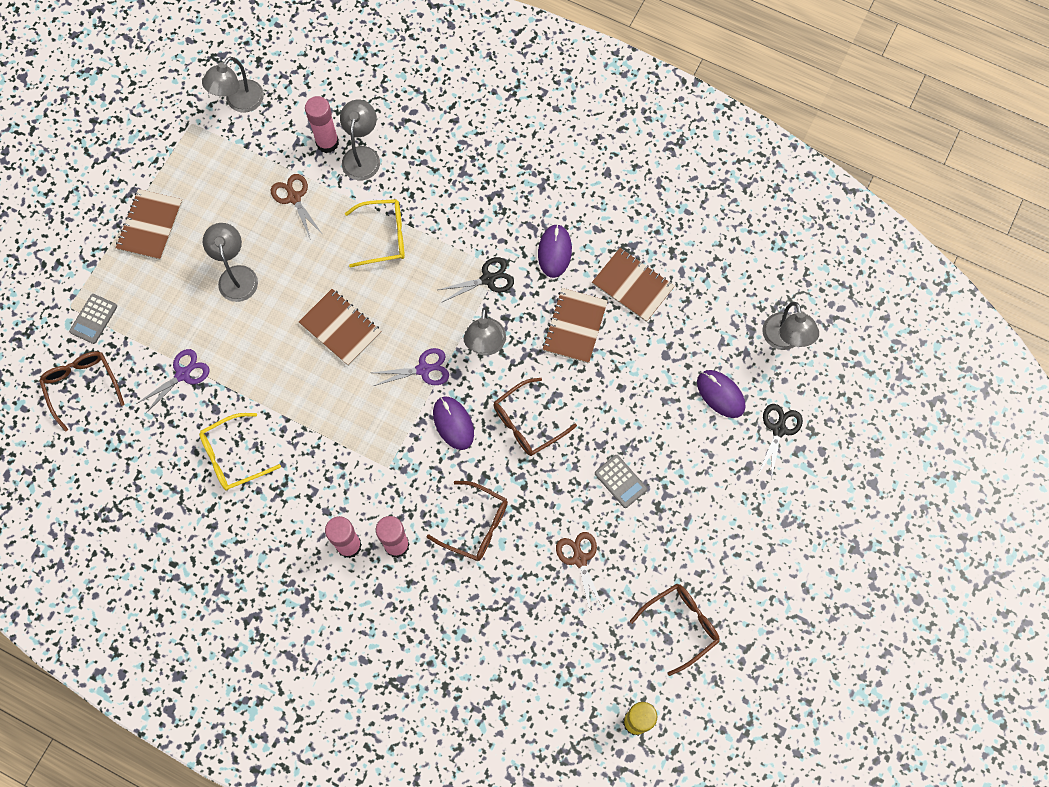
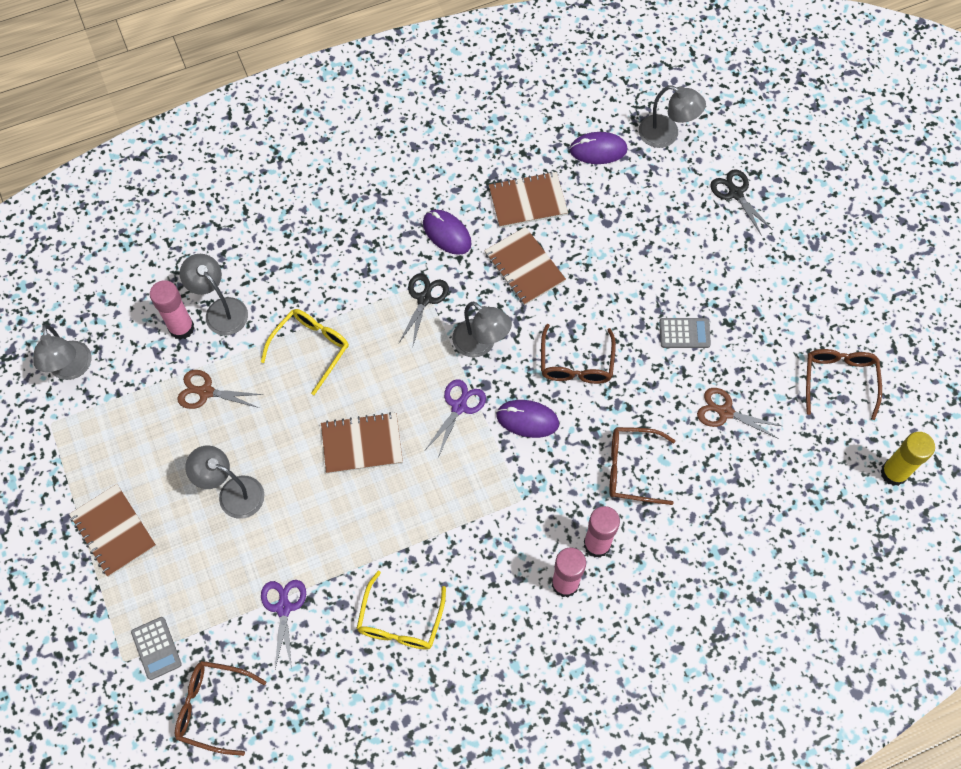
camera: 50 degrees left, 5 degrees down
brown glasses [426,481,508,561] -> brown glasses turned 150 degrees counterclockwise [609,427,676,505]
purple mouse [697,370,746,418] -> purple mouse moved to [569,132,628,164]

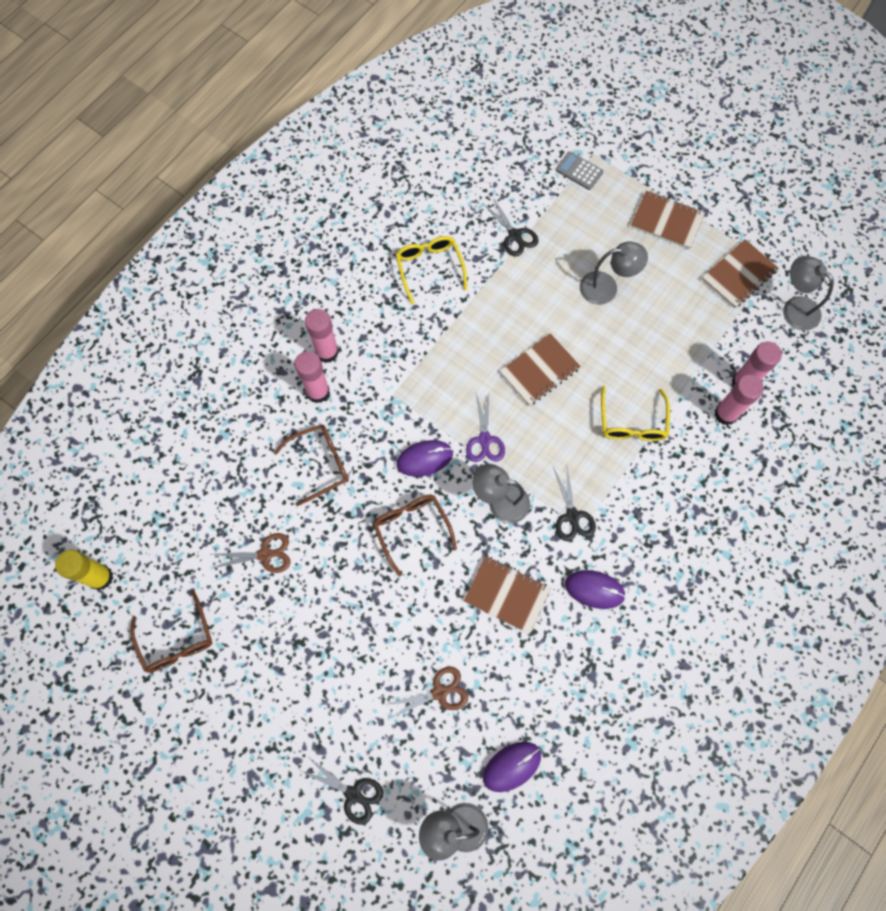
camera: 150 degrees right, 5 degrees up
brown glasses [175,661,267,756] -> none
brown scissors [177,370,263,409] -> brown scissors moved to [385,667,468,719]
grey lamp [180,254,248,335] -> pink glue stick [714,375,764,426]
purple scissors [261,580,306,669] -> black scissors [483,197,538,257]
brown notebook [489,171,568,228] -> brown notebook moved to [702,239,779,309]
grey calculator [659,318,711,348] -> none

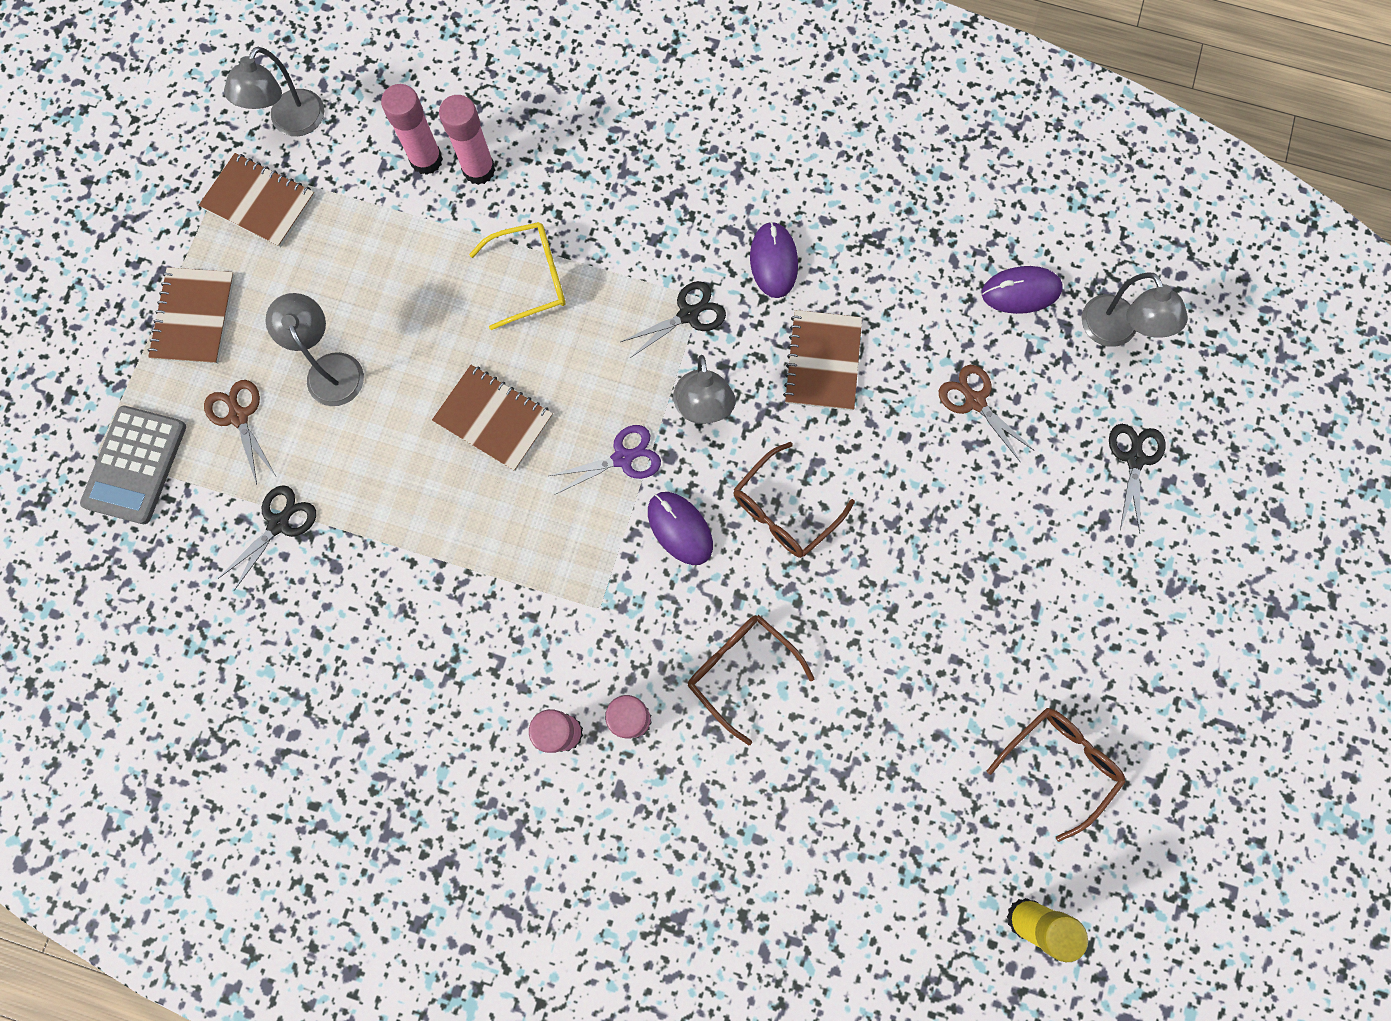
camera: 110 degrees left, 5 degrees up
brown scissors [212,533,291,573] -> brown scissors moved to [204,380,276,485]
yellow glasses [396,236,467,304] -> none
purple mouse [483,742,541,792] -> purple mouse turned 45 degrees counterclockwise [982,266,1063,314]
grey calculator [556,152,603,190] -> grey calculator [80,406,186,524], size x1.63

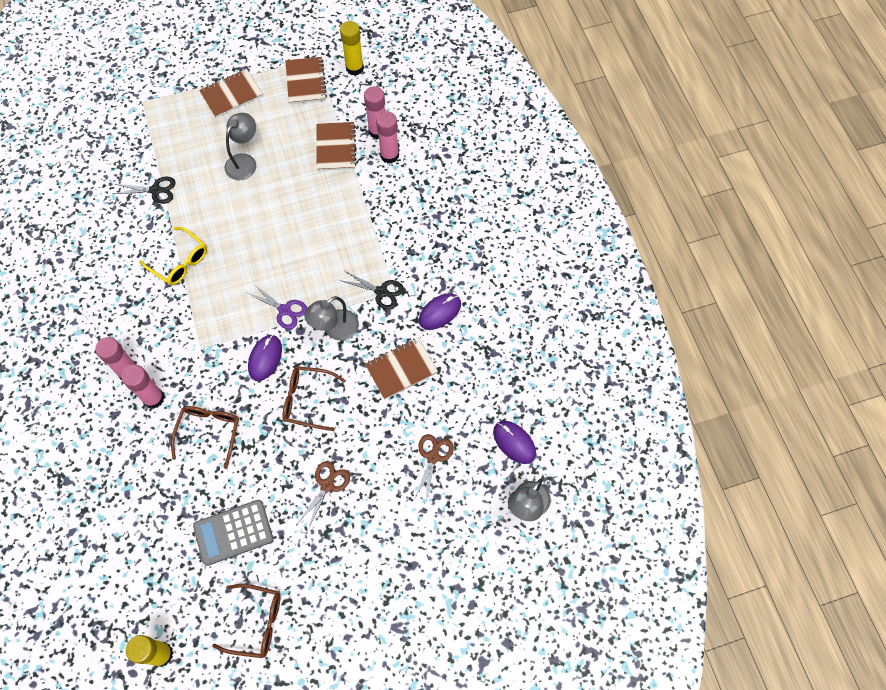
camera: 55 degrees right, 10 degrees down
grey calculator [80,406,186,524] -> grey calculator moved to [193,500,273,566]
brown scissors [204,380,276,485] -> brown scissors moved to [297,461,350,530]
grey lamp [224,47,324,136] -> yellow glue stick [340,21,364,76]
brown notebook [432,365,553,471] -> brown notebook moved to [316,122,356,171]
yellow glasses [469,222,566,330] -> yellow glasses moved to [139,227,207,285]
black scissors [1109,424,1166,533] -> none

